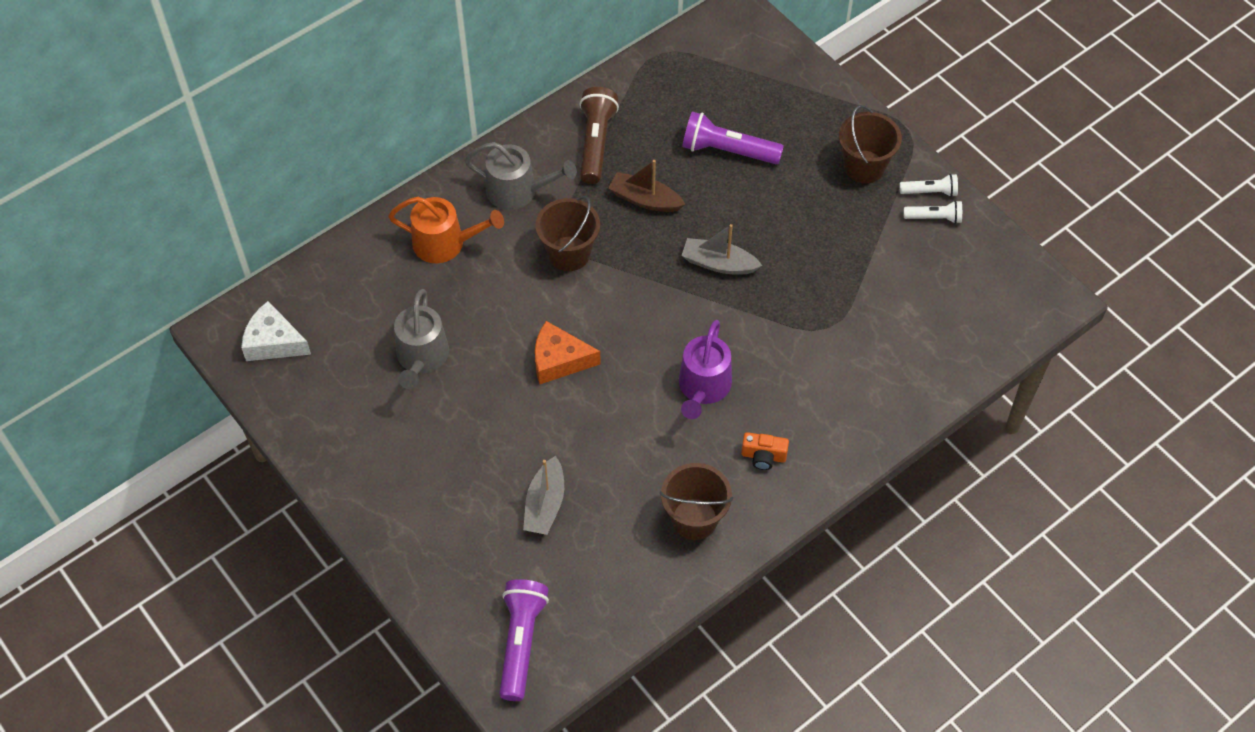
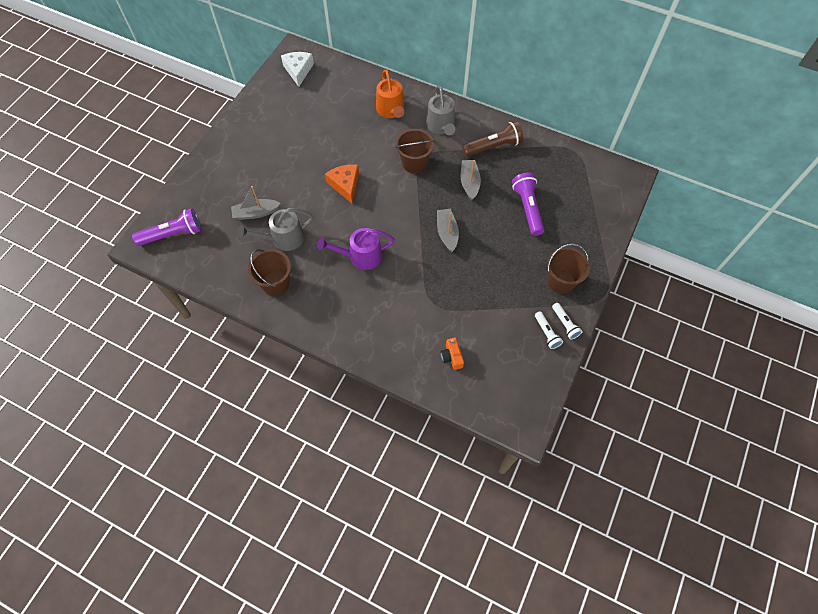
camera: 65 degrees right, 5 degrees up
grey watering can [394,289,449,389] -> grey watering can moved to [238,208,313,251]
brown boat [608,160,686,212] -> grey boat [461,160,481,200]
orange camera [741,432,789,470] -> orange camera moved to [441,337,464,370]

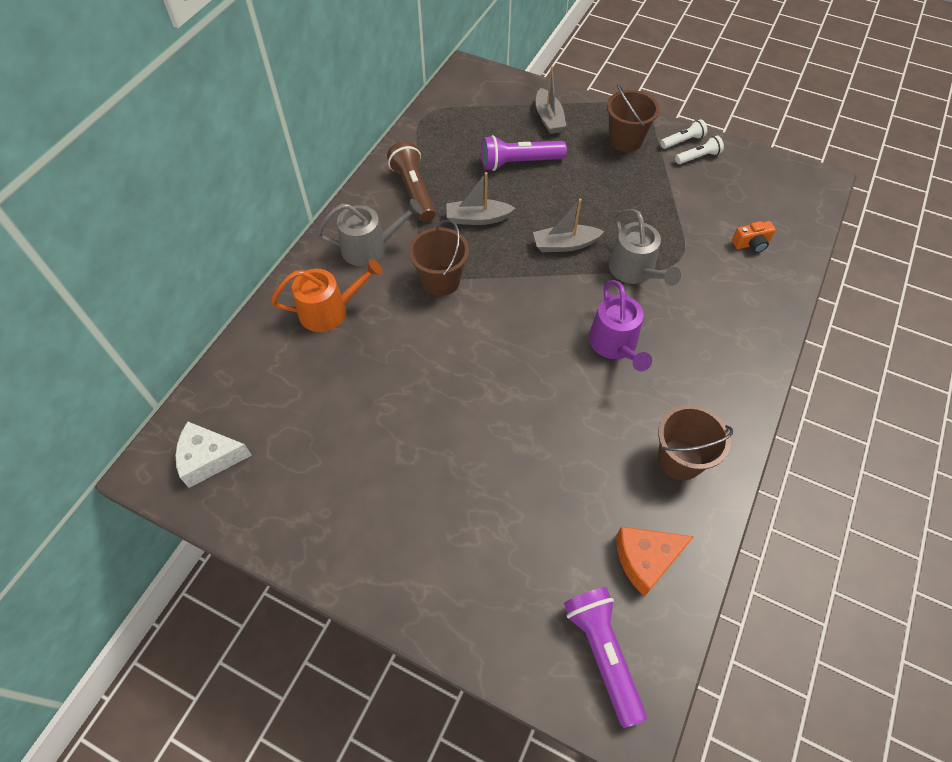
camera: 90 degrees left, 5 degrees down
grey boat [231,186,281,220] -> grey boat moved to [536,66,566,134]
grey watering can [238,208,313,251] -> grey watering can moved to [609,209,681,286]
orange cheese [325,164,359,204] -> orange cheese moved to [616,527,694,597]

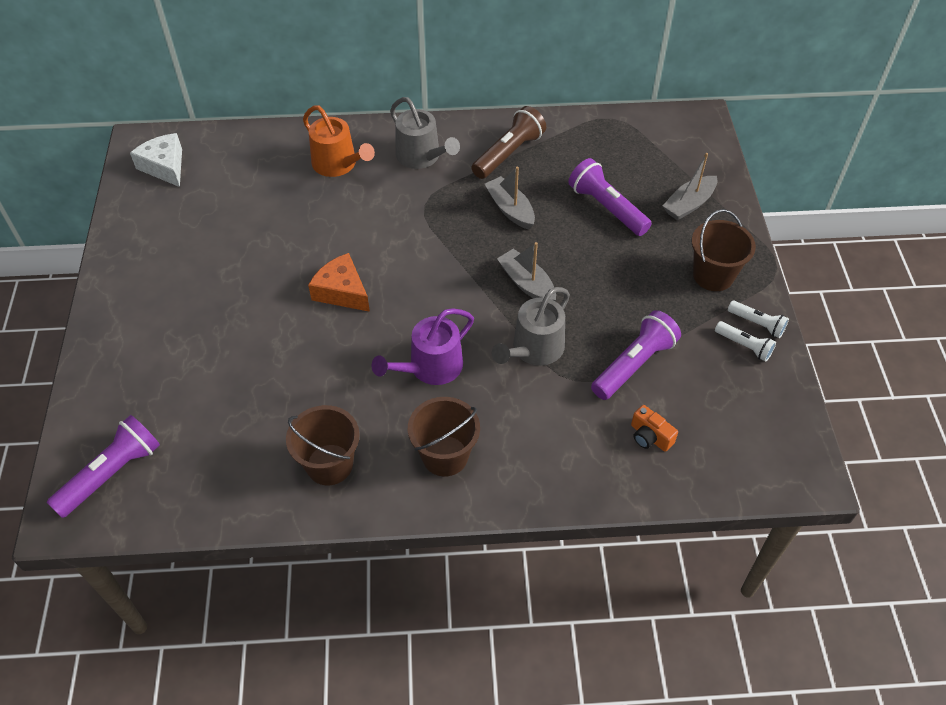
camera: 60 degrees right, 5 degrees down
brown bucket [409,220,469,296] -> brown bucket moved to [408,397,480,477]
orange cheese [616,527,694,597] -> orange cheese moved to [308,253,370,312]
none -> purple flashlight [591,310,681,400]

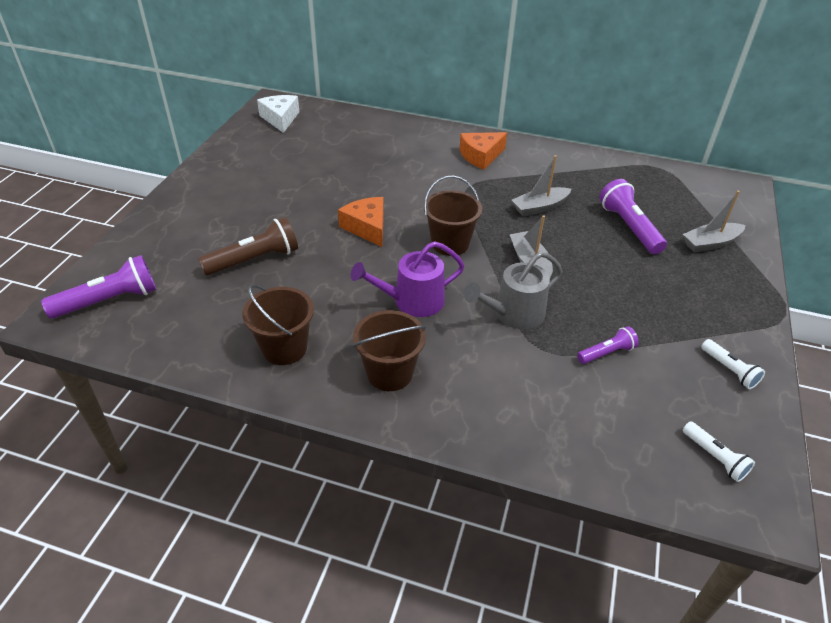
camera: 20 degrees right, 10 degrees down
orange watering can [303,105,375,177] -> none
grey watering can [390,97,460,169] -> orange cheese [459,132,507,170]
brown flashlight [471,106,546,179] -> brown flashlight moved to [198,217,298,276]
grey boat [485,167,535,230] -> grey boat turned 105 degrees counterclockwise [512,155,571,217]
purple flashlight [591,310,681,400] -> purple flashlight [577,326,639,364], size x0.57
orange camera [631,405,678,452] -> none
brown bucket [692,209,756,291] -> brown bucket moved to [424,176,482,256]
white flashlight [728,301,789,338] -> white flashlight moved to [683,421,755,482]

